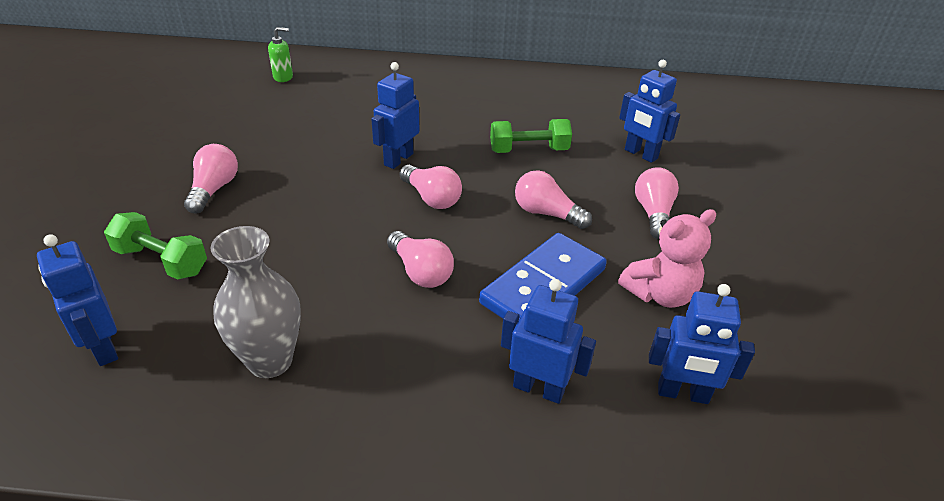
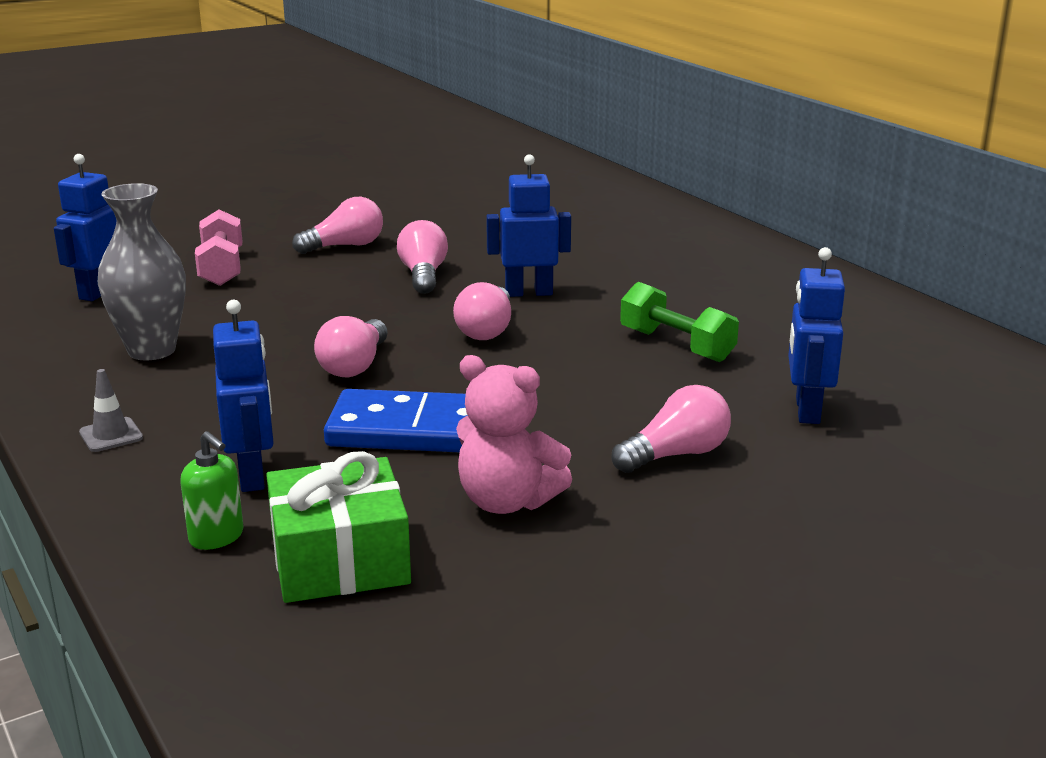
camera: 55 degrees right, 15 degrees down
green dumbbell [104,212,207,280] -> pink dumbbell [195,209,242,286]
green soap dispenser [268,27,293,82] -> green soap dispenser moved to [180,431,243,550]
pink light bulb [515,170,592,229] -> pink light bulb moved to [397,220,448,294]
blue robot [649,284,755,404] -> green gift [266,451,411,603]
none -> grey traffic cone [79,369,143,452]

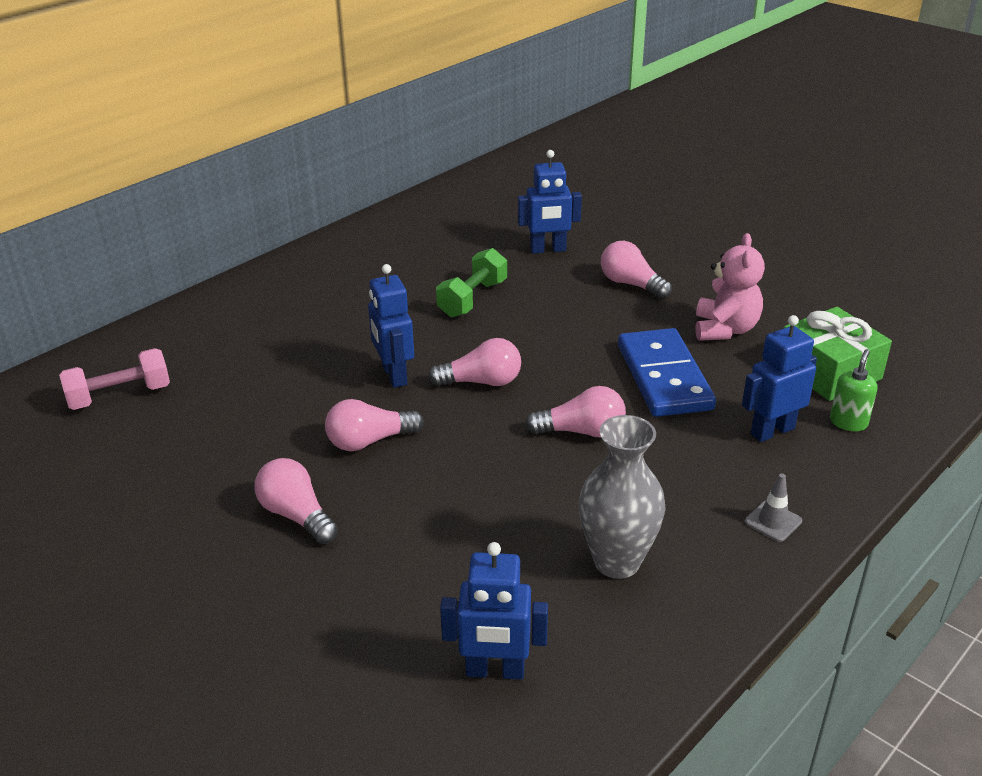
camera: 105 degrees left, 10 degrees up
pink dumbbell [195,209,242,286] -> pink dumbbell moved to [59,348,170,410]

